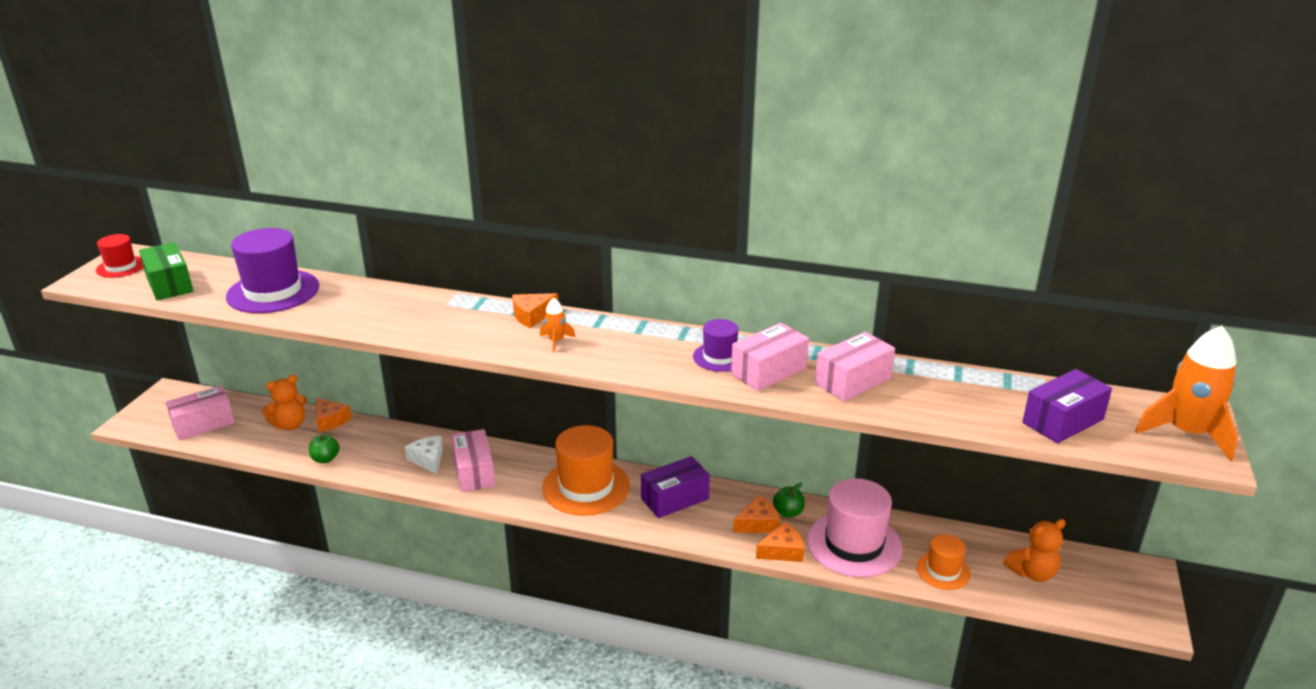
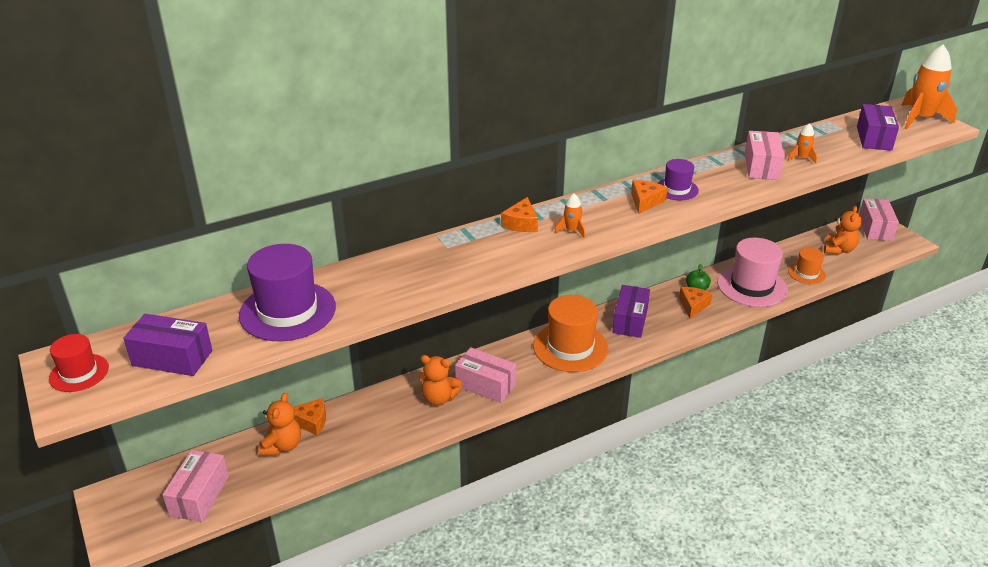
camera: 45 degrees left, 5 degrees up
green box [139,242,193,301] -> purple box [123,314,212,376]
green apple [309,434,339,463] -> none
white cheese [405,436,443,474] -> orange teddy bear [419,355,462,406]
pink box [731,323,809,391] -> pink box moved to [859,198,899,241]
orange cheese [756,521,805,562] -> orange cheese moved to [631,180,668,214]
none -> orange rocket [788,123,817,164]

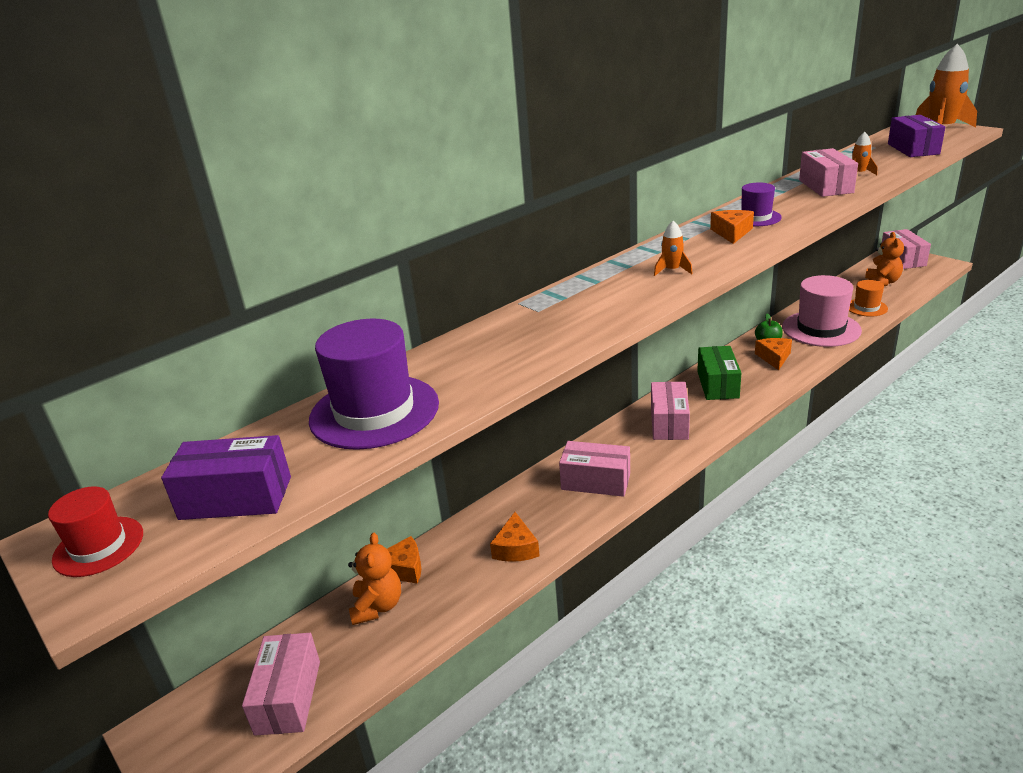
camera: 10 degrees left, 5 degrees down
orange teddy bear [419,355,462,406] -> none
orange cheese [501,197,538,232] -> orange cheese moved to [490,512,540,562]
orange hat [533,295,608,372] -> pink box [651,382,690,440]
purple box [612,285,650,338] -> green box [697,346,741,400]

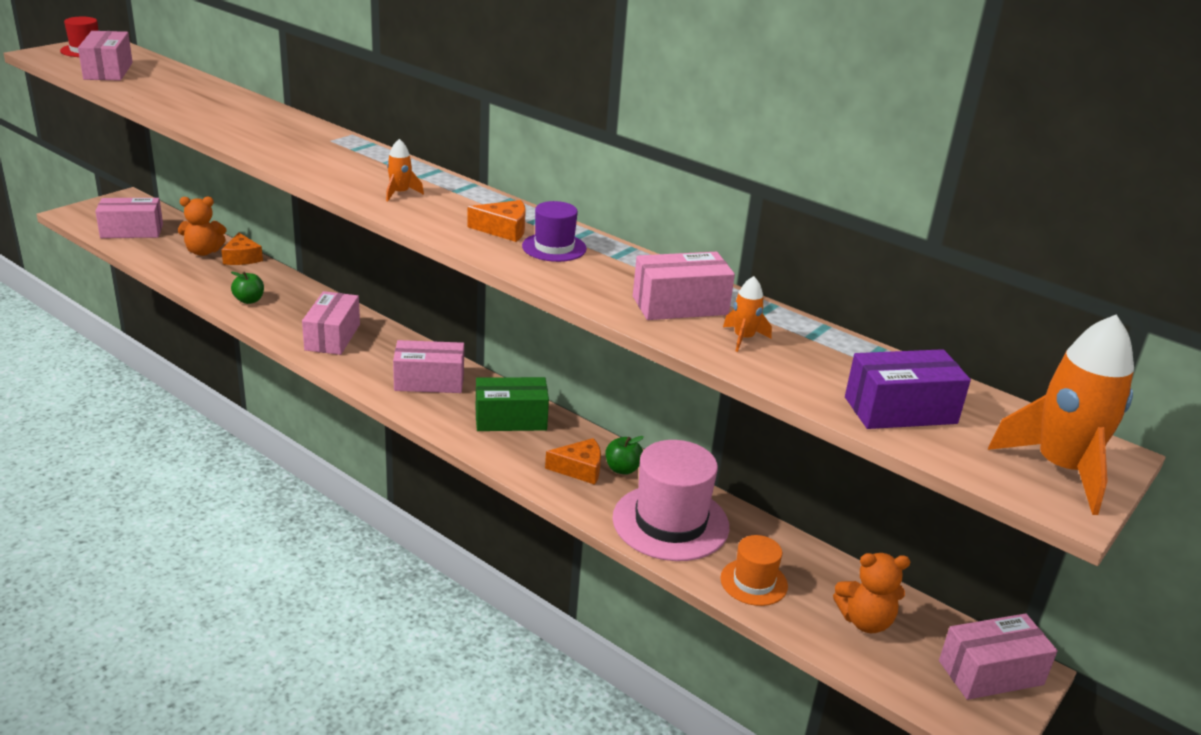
camera: 75 degrees right, 0 degrees up
purple box [161,435,291,520] -> pink box [78,31,133,81]
purple hat [309,319,439,450] -> none
orange cheese [490,512,540,562] -> green apple [231,272,264,304]

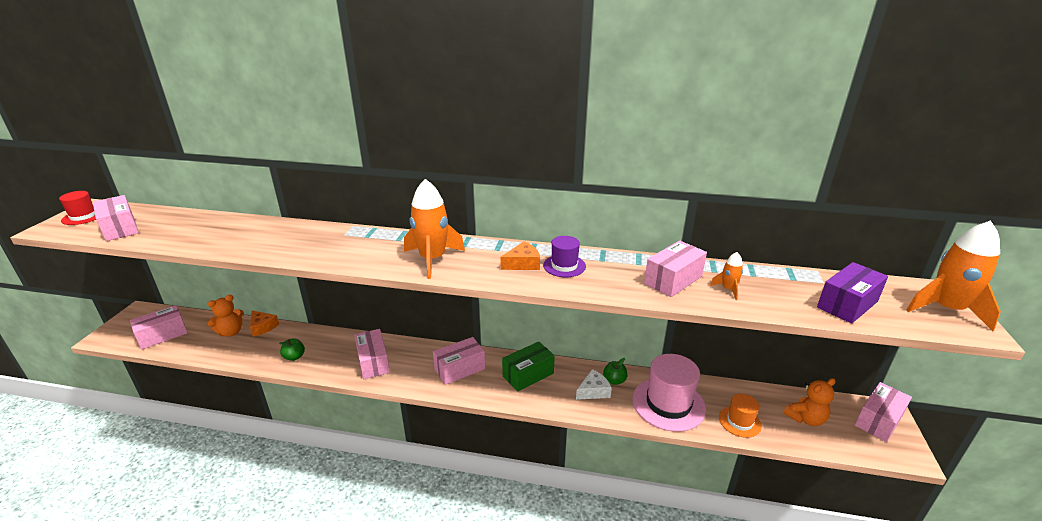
camera: 25 degrees left, 0 degrees up
orange rocket [386,139,424,201] -> orange rocket [404,179,465,279], size x2.17
orange cheese [545,438,601,485] -> white cheese [576,369,612,400]

